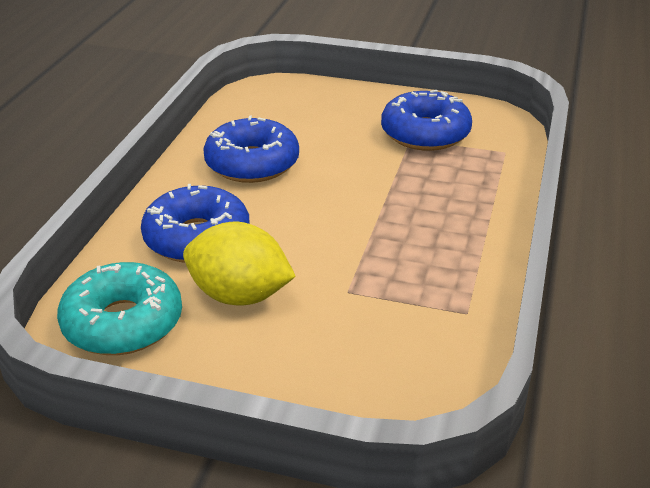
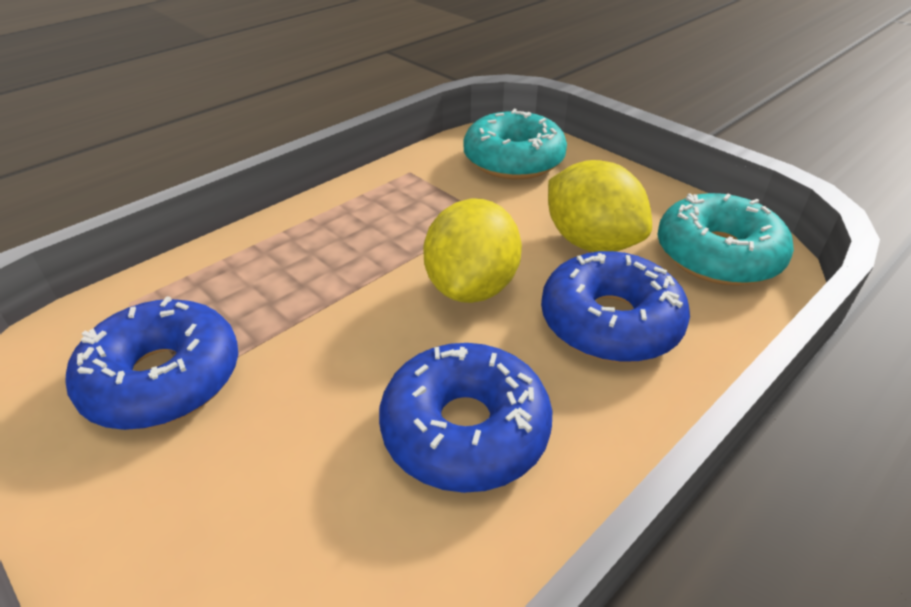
camera: 150 degrees left, 5 degrees up
none -> yellow lemon [423,199,522,303]
none -> turquoise donut [464,109,567,179]

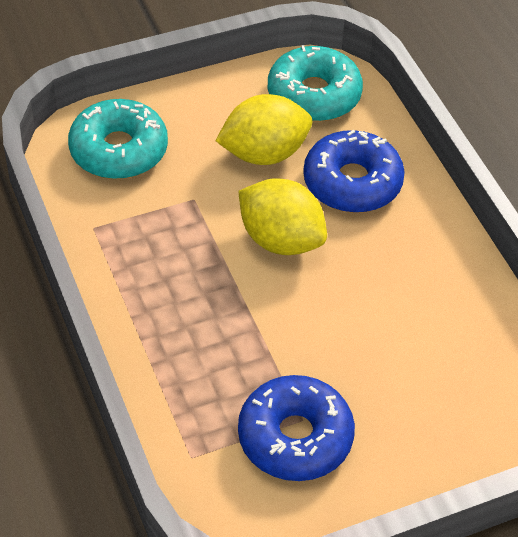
camera: 70 degrees left, 10 degrees up
blue donut [379,343,552,493] -> none

